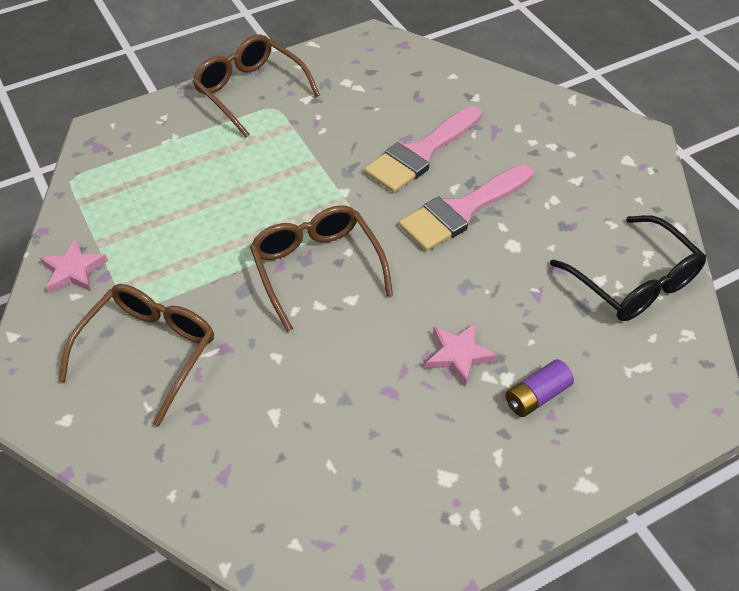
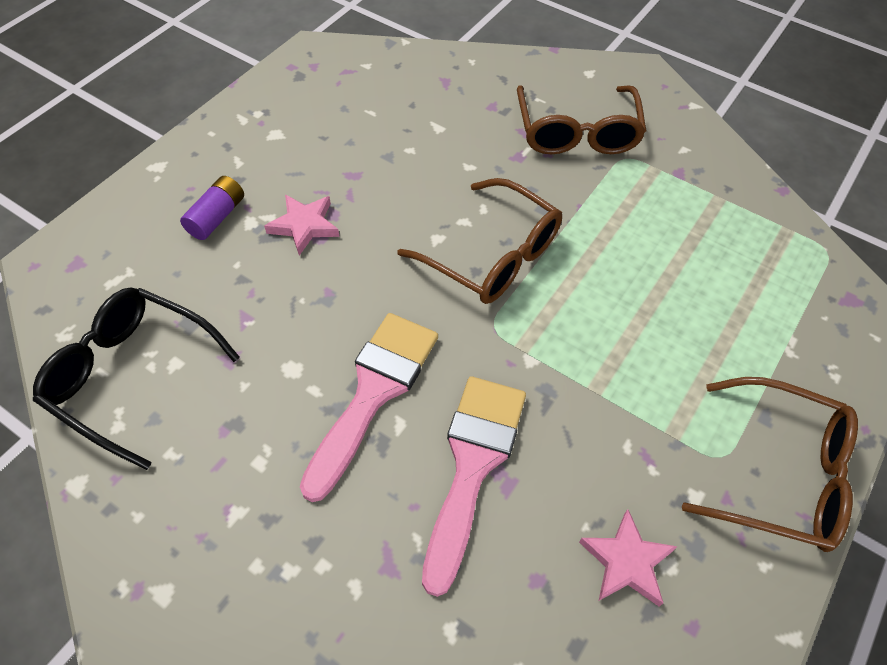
camera: 150 degrees right, 5 degrees up
pink star [40,239,108,294] -> pink star moved to [579,509,678,607]

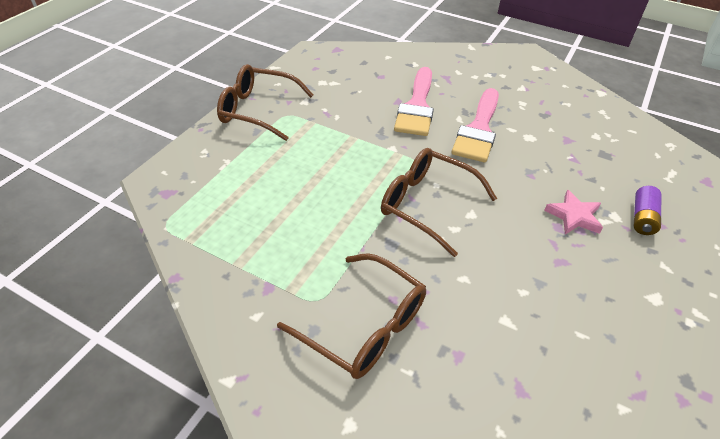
camera: 175 degrees right, 10 degrees down
black glasses [33,287,240,470] -> none
brown glasses [517,85,646,154] -> brown glasses turned 135 degrees clockwise [277,253,426,379]
pink star [579,509,678,607] -> none

